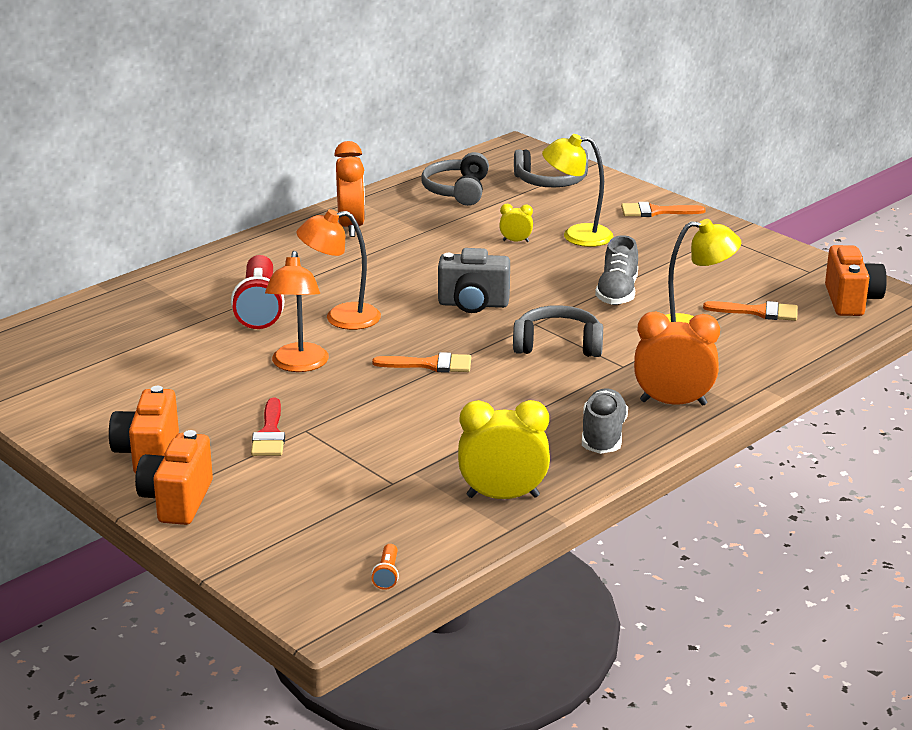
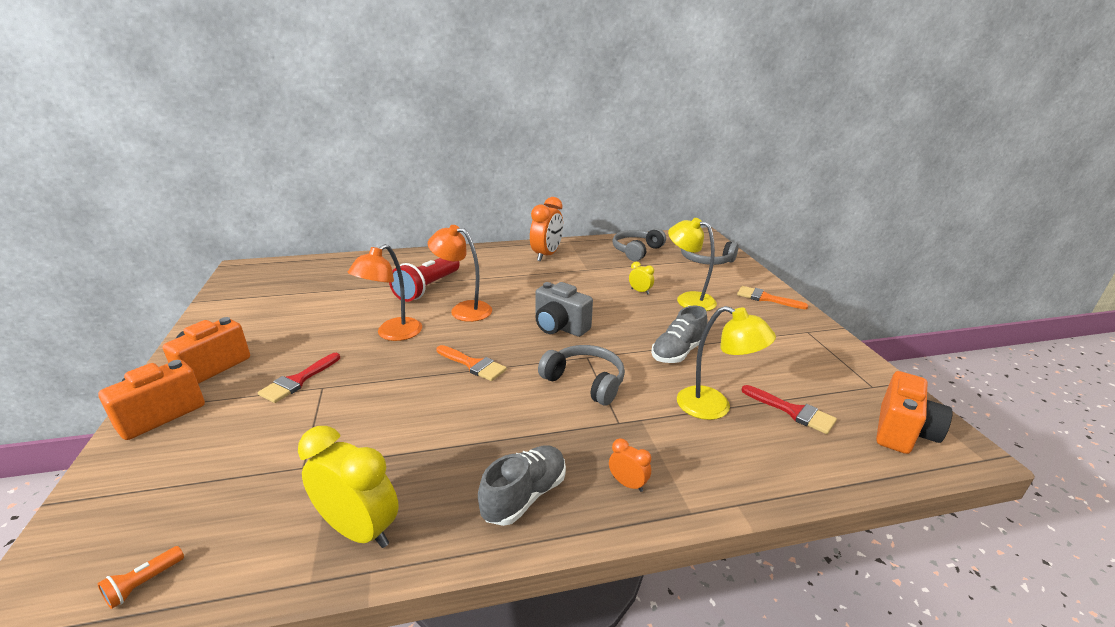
camera: 30 degrees right, 0 degrees up
orange clock [634,312,720,406] -> orange clock [609,439,651,492], size x0.48
orange brush [703,301,798,321] -> red brush [742,385,837,434]

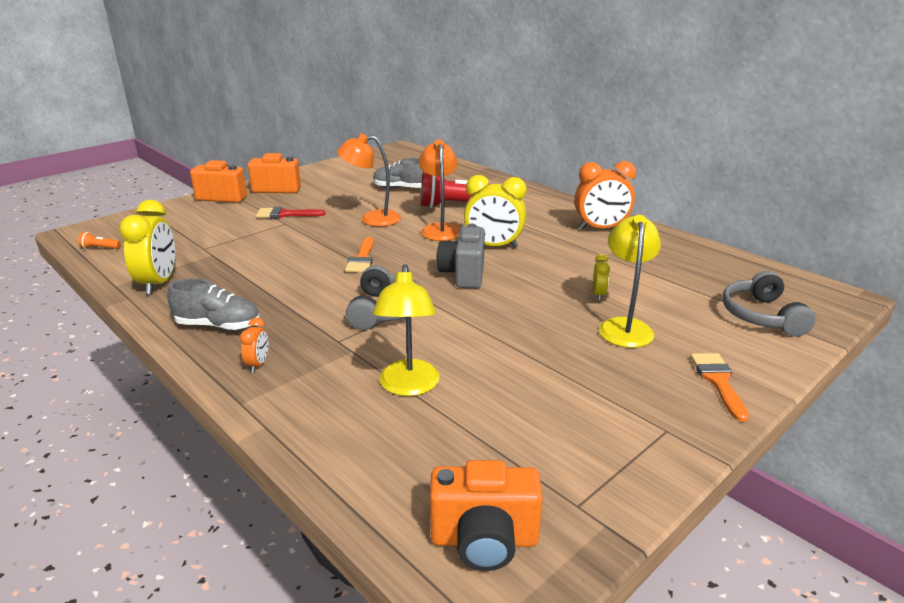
camera: 60 degrees right, 0 degrees up
grey headphones [612,228,666,261] -> none
grey shoe [651,305,707,363] -> grey shoe moved to [373,158,424,189]
red brush [742,385,837,434] -> none
none -> yellow clock [464,175,527,248]

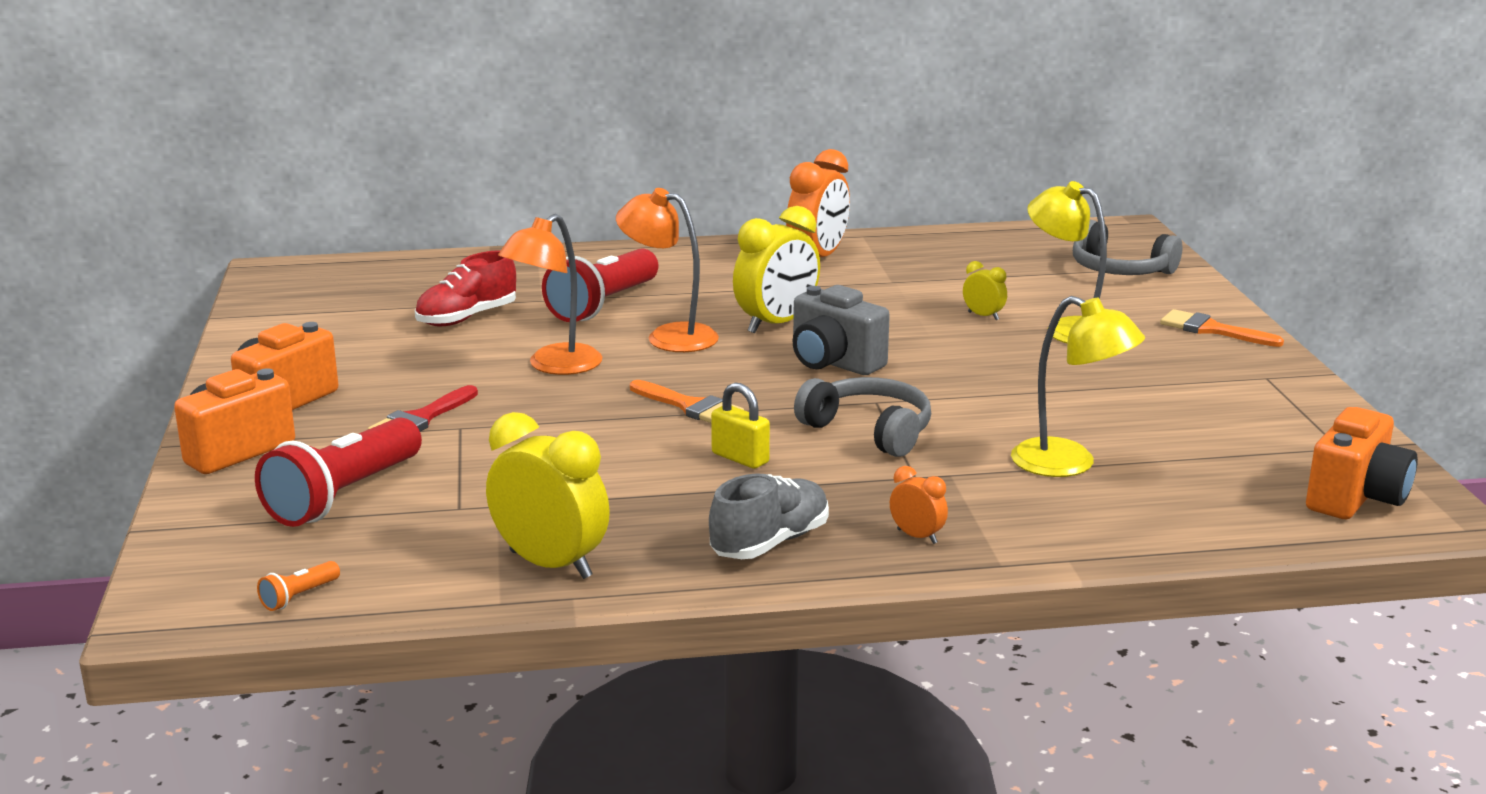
camera: 55 degrees left, 5 degrees down
grey shoe [373,158,424,189] -> red shoe [415,250,516,327]
none -> red flashlight [255,417,422,527]
none -> yellow padlock [711,383,770,469]

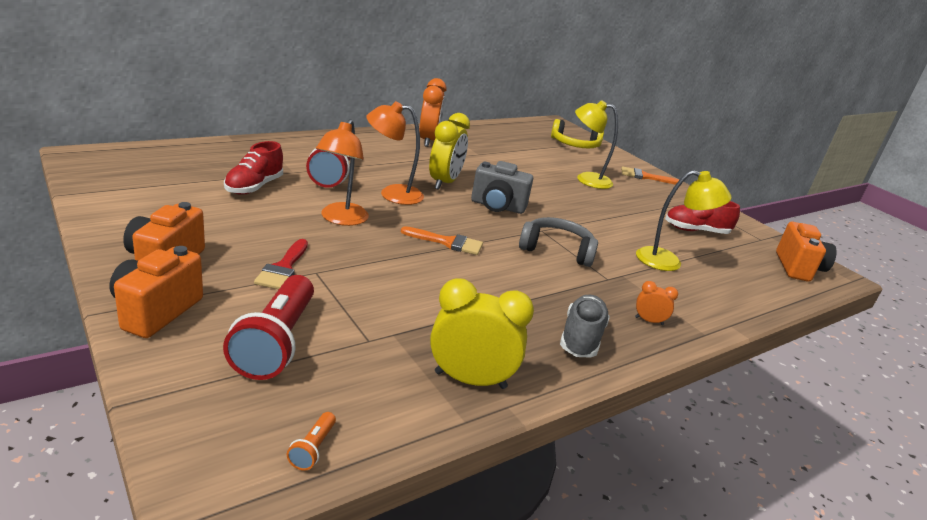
camera: 30 degrees left, 5 degrees up
yellow padlock [711,383,770,469] -> none
yellow clock [963,261,1007,320] -> none
grey headphones [1073,220,1182,275] -> yellow headphones [551,119,604,148]
none -> red shoe [665,201,740,234]

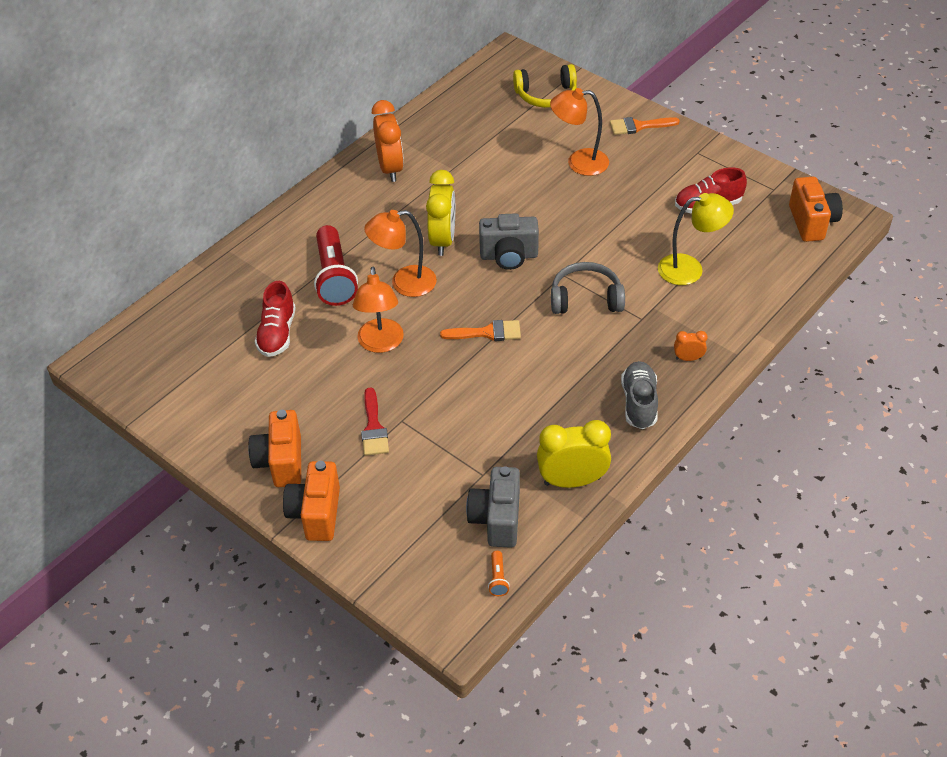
camera: 10 degrees left, 20 degrees up
red flashlight [223,275,314,380] -> none
yellow lamp [575,100,618,189] -> orange lamp [550,88,609,176]
none -> grey camera [466,466,520,548]

